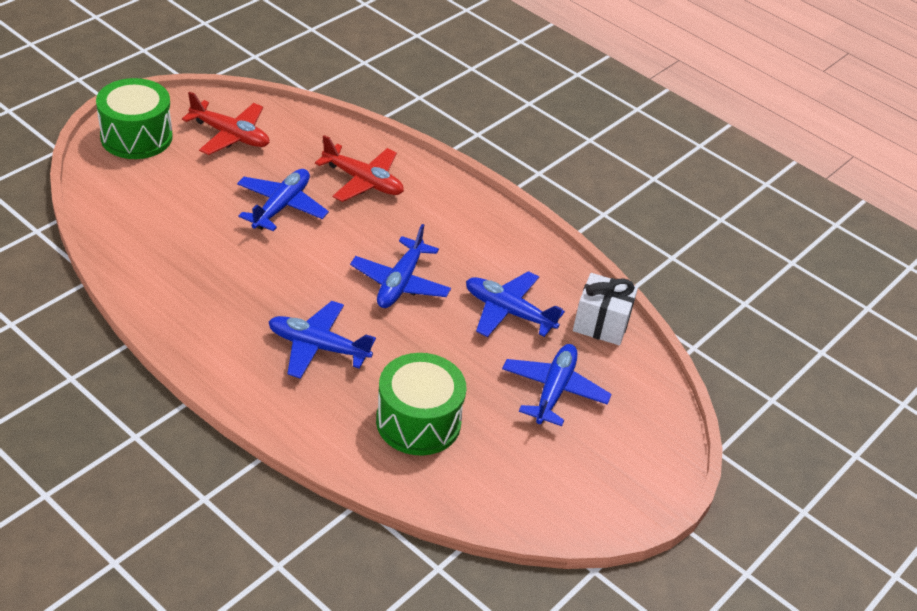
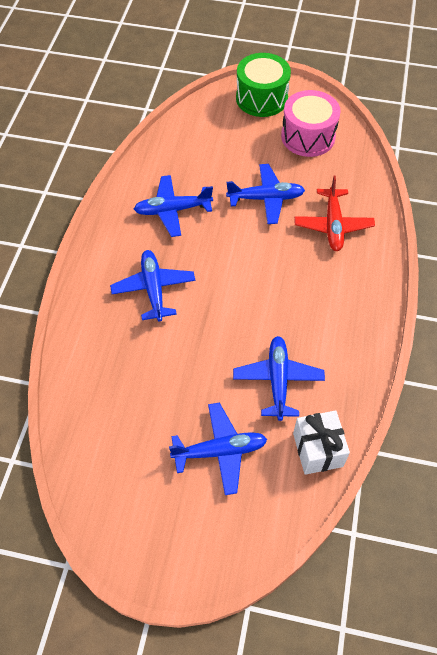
camera: 65 degrees right, 15 degrees up
red plane [182,92,269,155] -> pink drum [281,90,341,157]
blue plane [350,224,451,308] -> blue plane moved to [134,175,213,237]
green drum [376,353,466,456] -> none

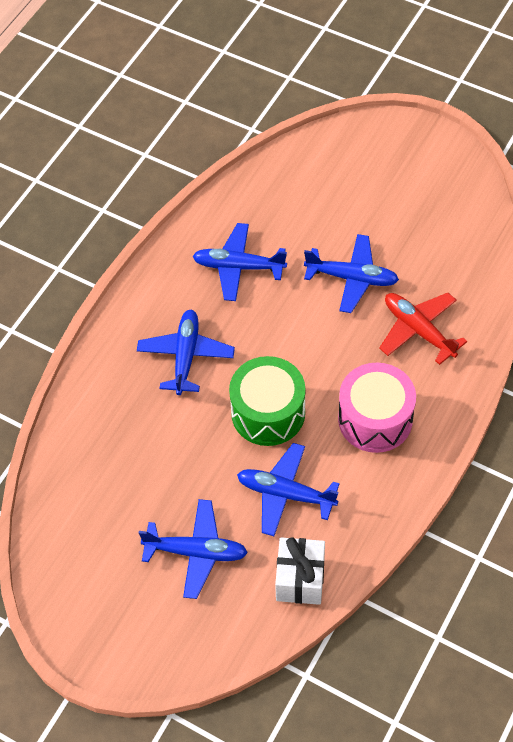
camera: 20 degrees right, 0 degrees up
blue plane [233,336,325,421] -> blue plane turned 90 degrees counterclockwise [237,443,340,536]
green drum [236,53,291,117] -> green drum moved to [229,356,305,446]
pink drum [281,90,341,157] -> pink drum moved to [338,363,416,453]
red plane [294,176,375,251] -> red plane turned 120 degrees clockwise [379,293,467,365]

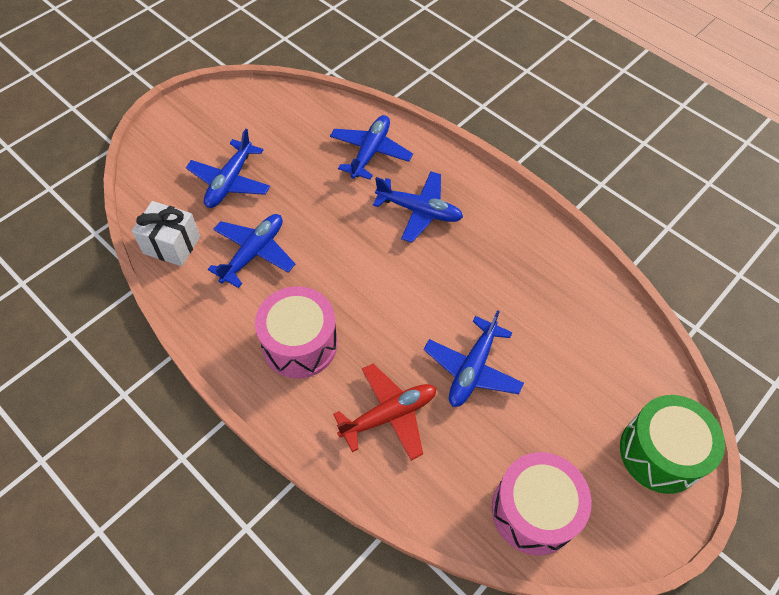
camera: 100 degrees right, 0 degrees up
blue plane [192,223,287,301] -> blue plane moved to [330,115,413,180]
green drum [229,356,305,446] -> green drum moved to [620,395,725,494]
none -> pink drum [492,452,592,555]

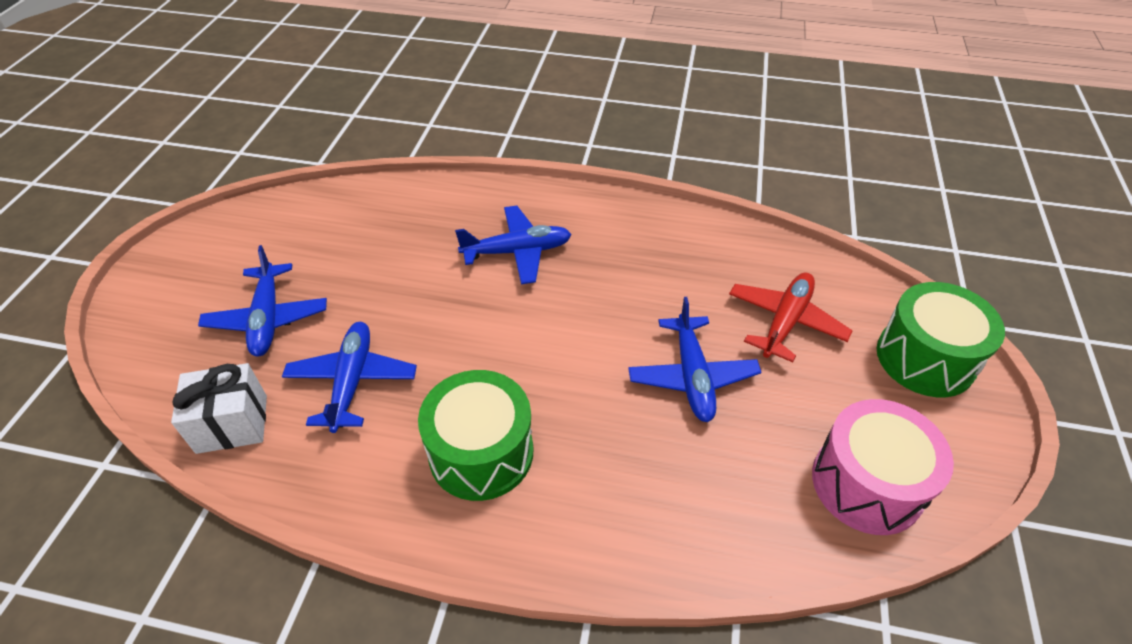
camera: 30 degrees left, 10 degrees down
pink drum [255,286,337,378] -> green drum [418,370,533,501]
blue plane [330,115,413,180] -> none
red plane [333,364,436,460] -> red plane moved to [729,272,853,362]

